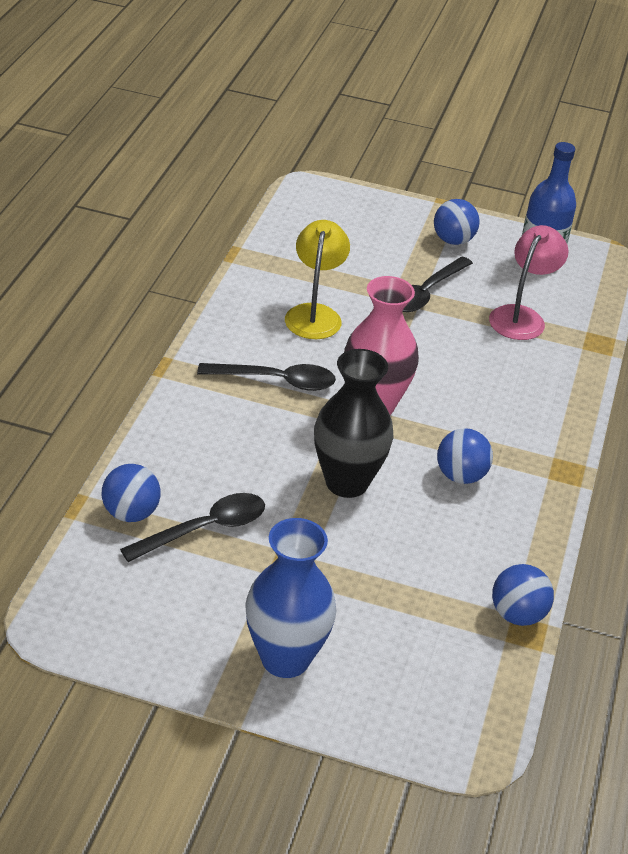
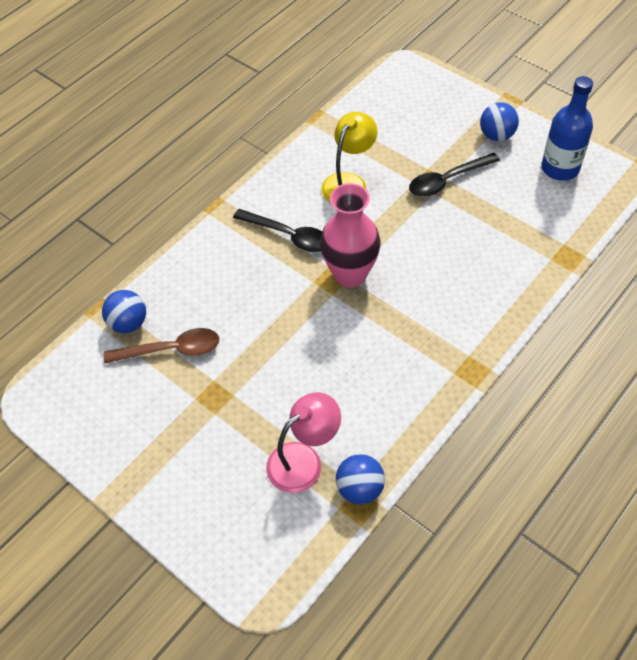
camera: 30 degrees right, 15 degrees up
black spoon [120,493,265,562] -> brown spoon [104,328,219,363]
blue vase [245,518,336,678] -> none
black vase [314,349,393,498] -> none
blue ball [437,428,493,484] -> none
pink lamp [489,225,569,340] -> pink lamp moved to [266,392,341,493]

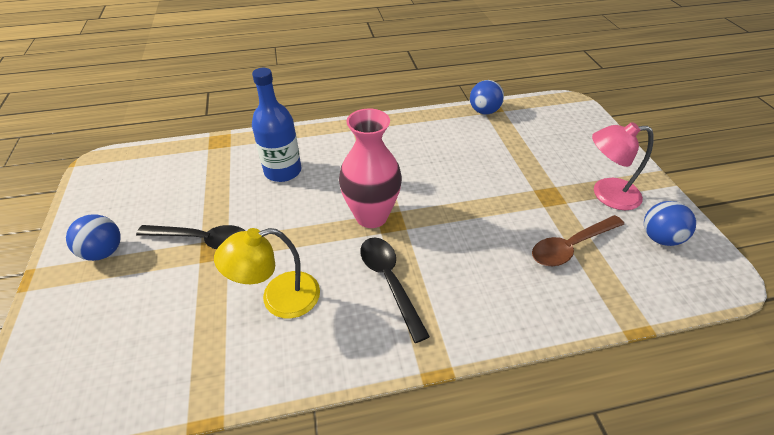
camera: 145 degrees left, 10 degrees down
blue ball [102,290,146,333] -> blue ball moved to [644,201,696,246]
brown spoon [104,328,219,363] -> brown spoon turned 60 degrees counterclockwise [532,215,624,266]
pink lamp [266,392,341,493] -> pink lamp moved to [592,122,654,210]
blue bottle [542,76,593,181] -> blue bottle moved to [252,68,301,182]

